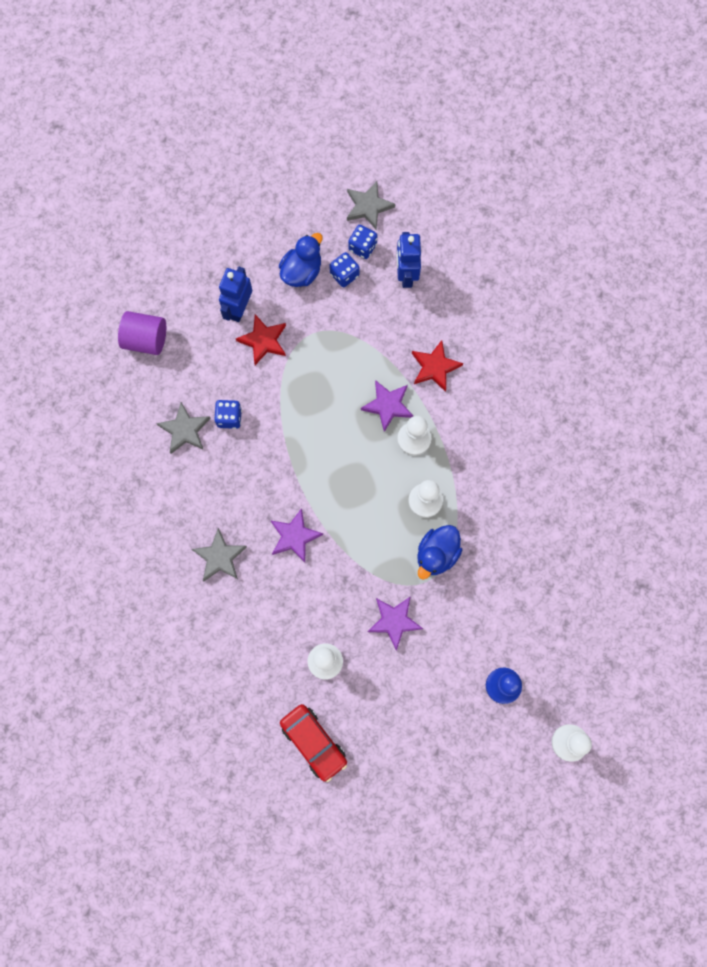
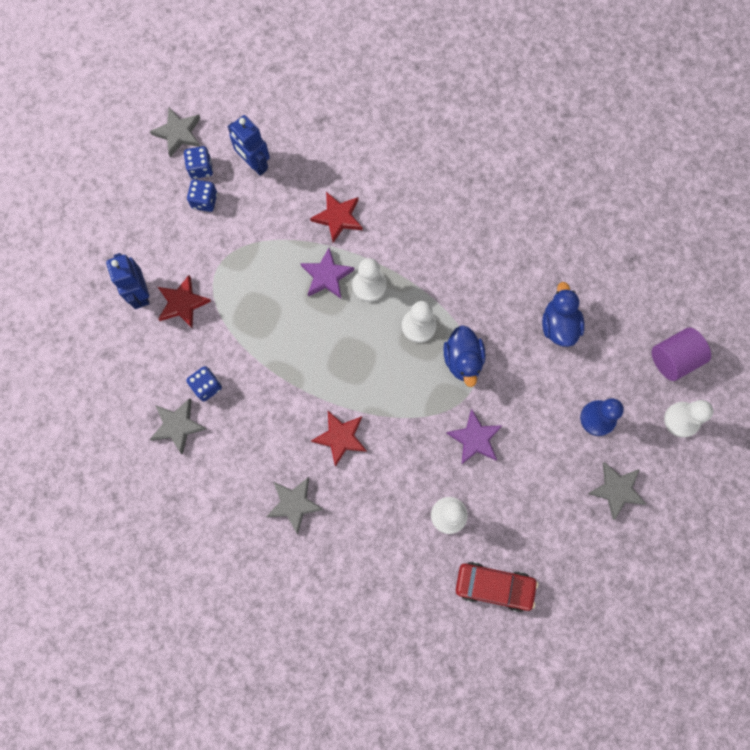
camera: 40 degrees left, 0 degrees up
purple cylinder [118,311,166,355] -> purple cylinder moved to [652,327,711,381]
purple star [270,508,323,562] -> red star [311,411,367,467]
blue duck [279,233,322,287] -> blue duck moved to [542,282,585,347]
none -> grey star [588,462,646,520]

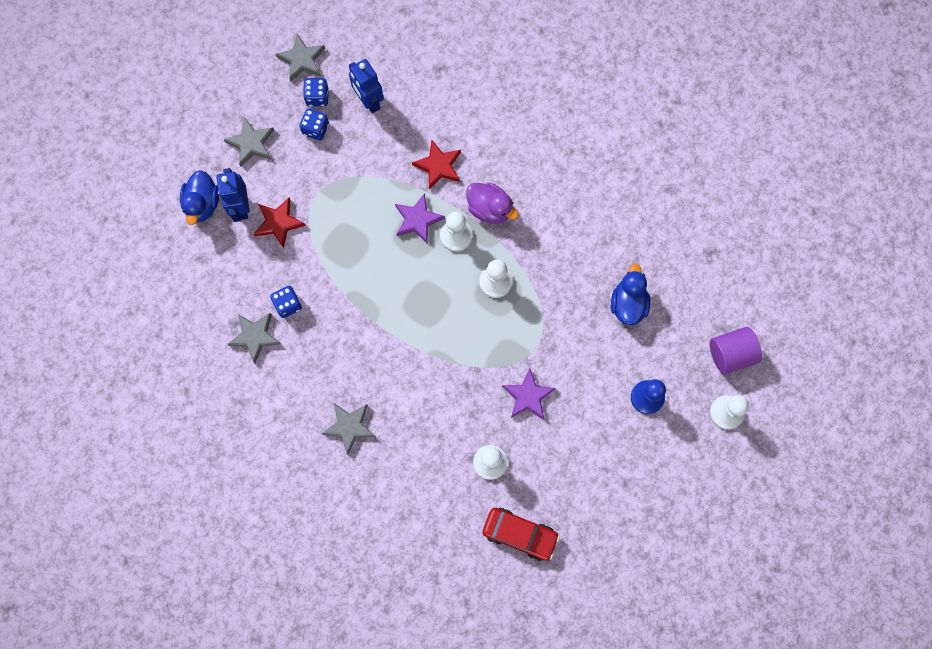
camera: 10 degrees right, 0 degrees up
red star [311,411,367,467] -> none
blue duck [443,325,485,387] -> blue duck moved to [180,170,219,225]
grey star [588,462,646,520] -> grey star moved to [224,117,274,167]
none -> purple duck [466,183,519,224]

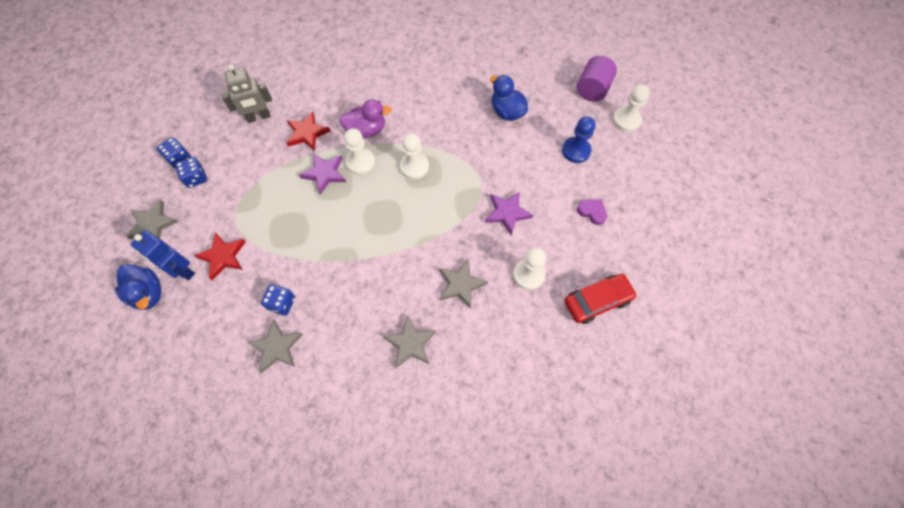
camera: 45 degrees left, 10 degrees down
grey star [276,34,325,82] -> grey star moved to [439,260,488,309]
blue robot [349,59,384,113] -> none
none -> grey robot [222,64,272,123]
none -> purple heart [577,199,607,225]

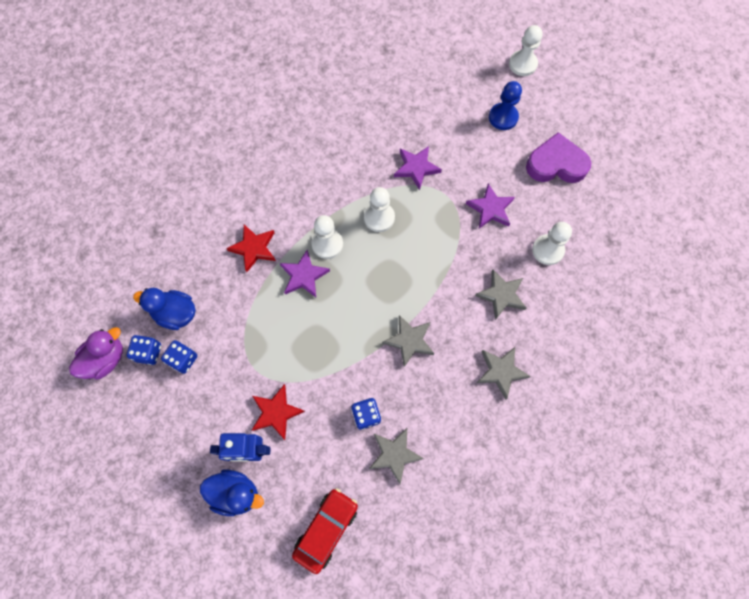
camera: 35 degrees left, 5 degrees up
grey star [126,199,179,239] -> grey star moved to [382,315,434,367]
grey robot [222,64,272,123] -> none
purple duck [339,99,392,138] -> purple duck moved to [69,327,123,380]
blue duck [490,75,528,121] -> blue duck moved to [133,288,196,330]
red car [564,274,637,324] -> red car moved to [292,488,358,574]
purple cylinder [577,56,617,102] -> none
purple heart [577,199,607,225] -> purple heart [526,132,591,183], size x2.01
none -> purple star [394,146,442,190]

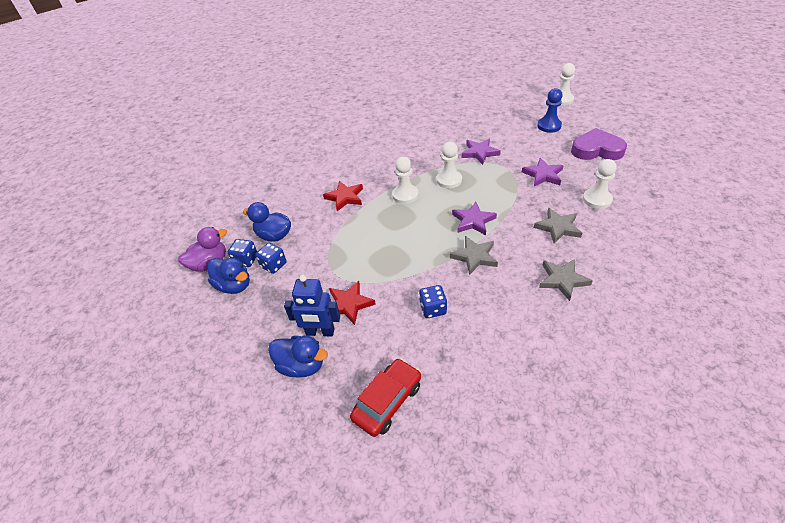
camera: 10 degrees right, 25 degrees down
purple star [280,250,330,297] -> purple star moved to [452,202,497,235]
grey star [369,428,424,484] -> none
none -> blue duck [208,258,250,294]

